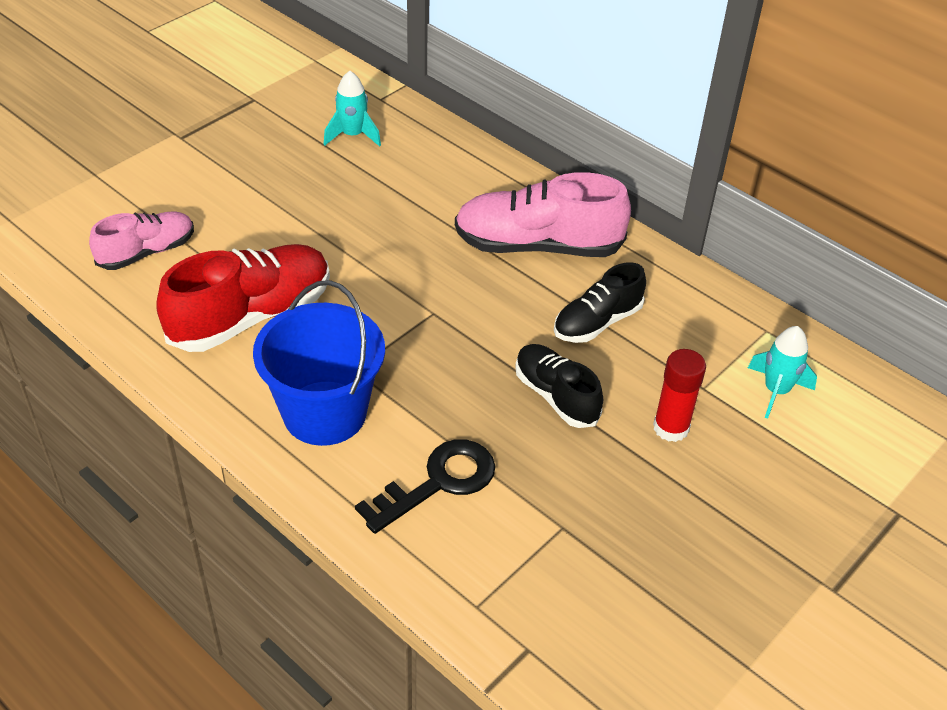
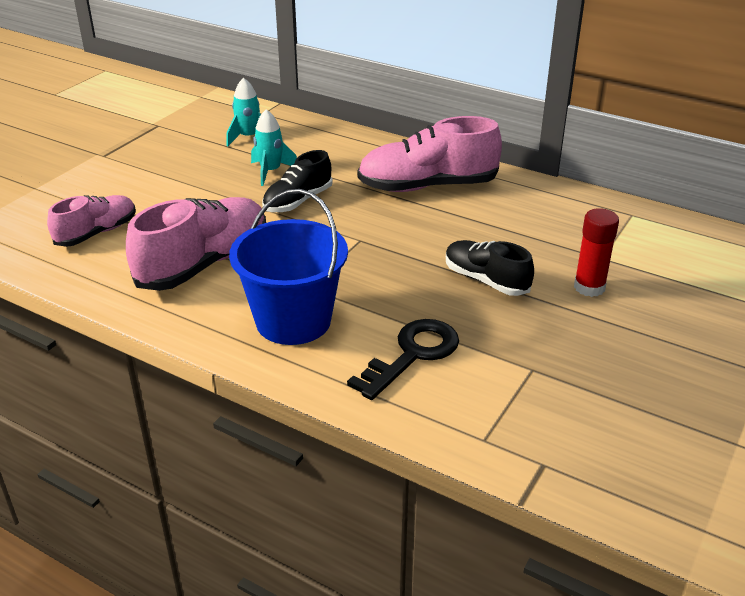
camera: 10 degrees left, 10 degrees down
red shoe [156,244,330,352] -> pink shoe [126,197,266,291]
black shoe [554,262,646,343] -> black shoe moved to [262,150,333,212]
turquoise rocket [748,326,817,419] -> turquoise rocket moved to [251,109,297,186]

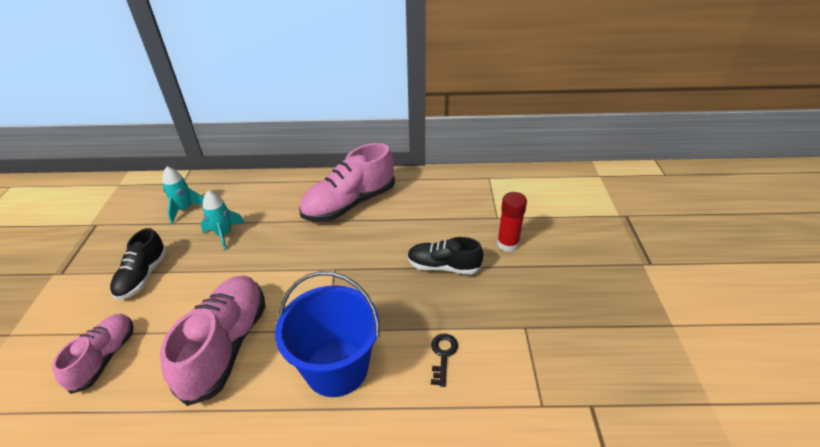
camera: 30 degrees left, 5 degrees up
black shoe [262,150,333,212] -> black shoe moved to [110,228,167,300]
black key [347,319,459,400] -> black key [431,334,458,387], size x0.56

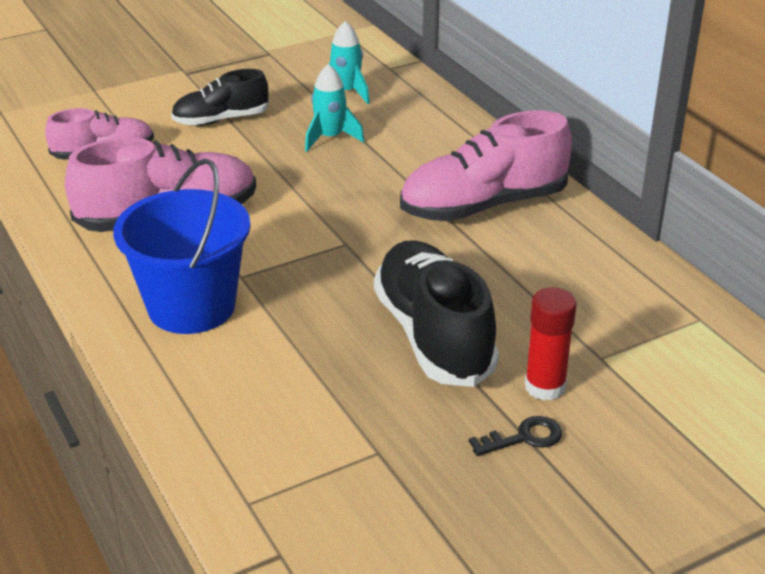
camera: 60 degrees right, 5 degrees down
pink shoe [299,143,395,222] -> pink shoe turned 45 degrees counterclockwise [400,110,572,221]
black shoe [407,237,483,275] -> black shoe [374,240,499,387], size x1.65
black key [431,334,458,387] -> black key moved to [469,416,562,456]

